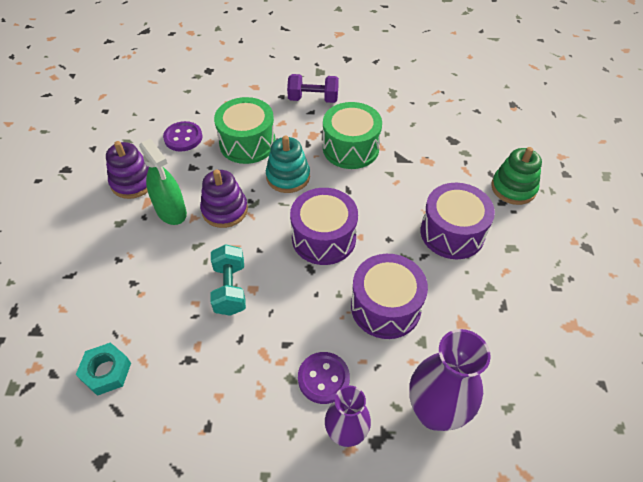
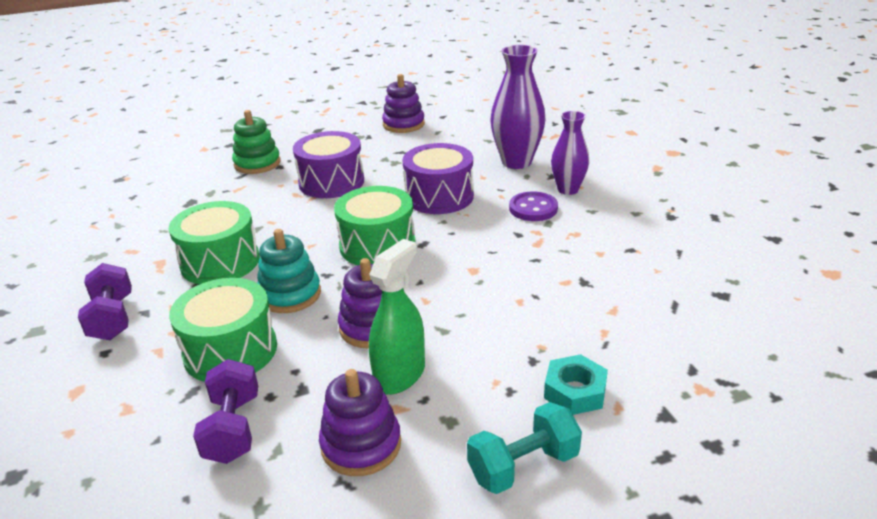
camera: 110 degrees left, 20 degrees down
turquoise nut [76,342,131,396] -> turquoise nut moved to [544,354,608,415]
purple button [163,121,202,152] -> purple dumbbell [193,359,258,464]
turquoise dumbbell [210,244,246,316] -> turquoise dumbbell moved to [467,402,582,494]
purple drum [290,188,358,265] -> green drum [334,186,415,265]
none -> purple stacking toy [382,74,425,133]

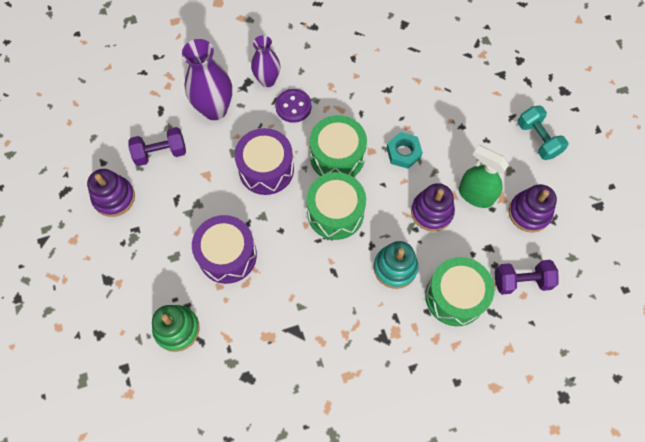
camera: 90 degrees left, 35 degrees up
purple dumbbell [78,263,132,340] -> purple dumbbell moved to [128,127,186,166]
green drum [169,201,260,284] -> green drum moved to [309,115,367,177]
turquoise nut [544,354,608,415] -> turquoise nut moved to [387,132,423,169]

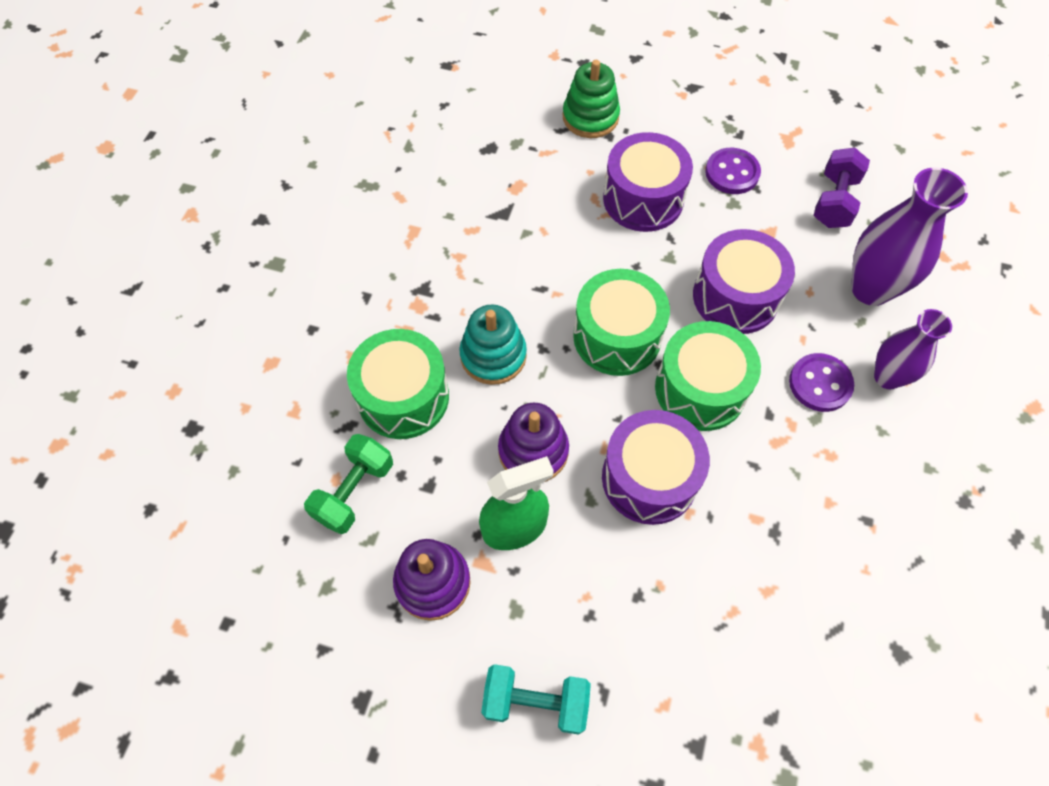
camera: 125 degrees right, 5 degrees down
purple stacking toy [87,169,135,217] -> none
turquoise nut [387,132,423,169] -> purple drum [602,410,710,525]
purple dumbbell [495,260,559,295] -> green dumbbell [304,434,393,534]
none -> purple button [705,148,761,194]

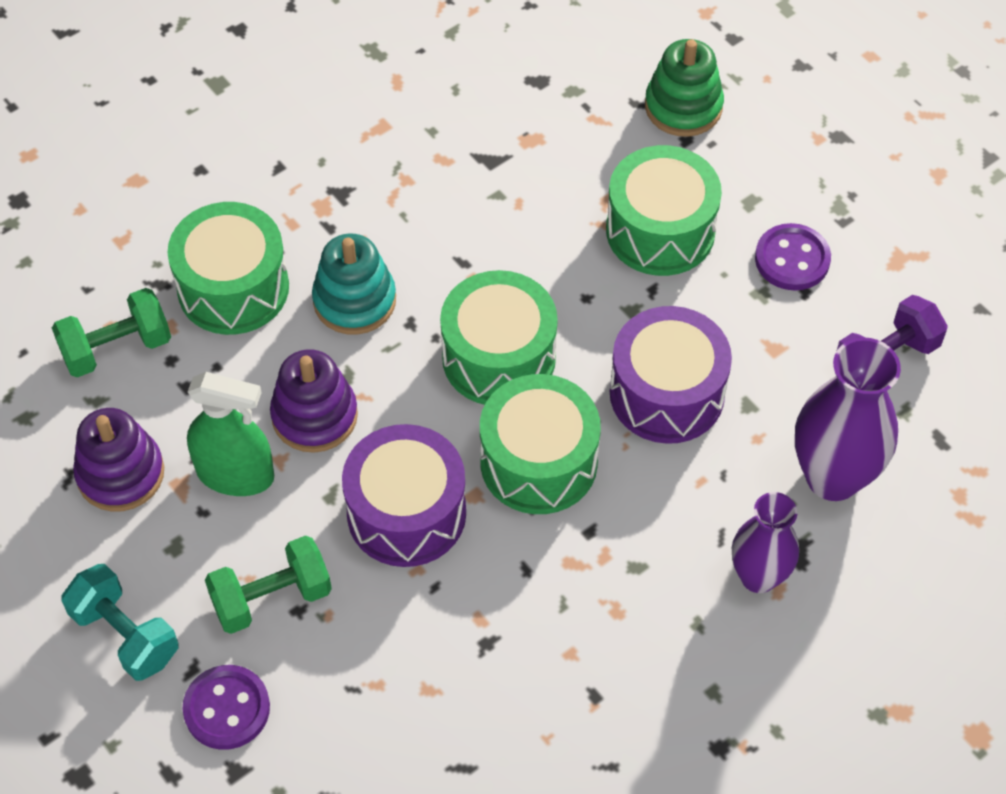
camera: 35 degrees right, 5 degrees down
purple drum [603,132,693,232] -> green drum [606,145,722,276]
purple button [789,353,854,412] -> purple button moved to [182,665,270,750]
none -> green dumbbell [205,535,332,634]

